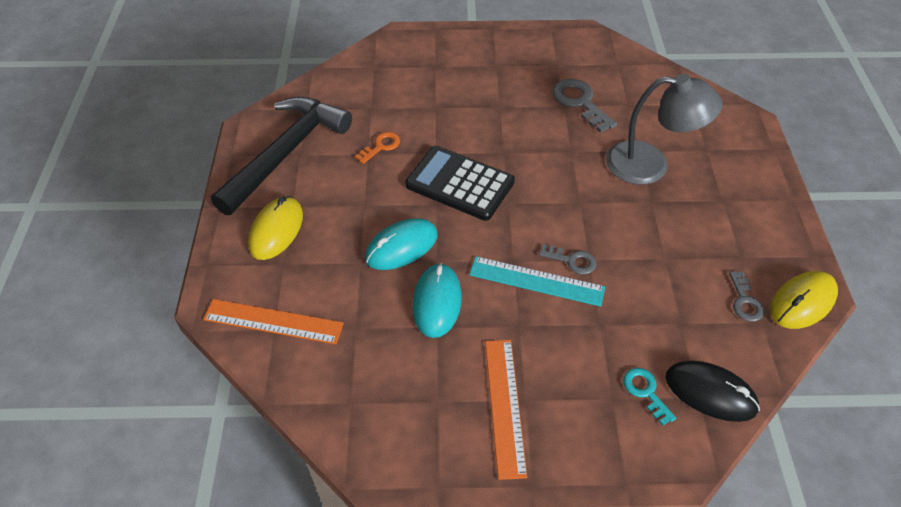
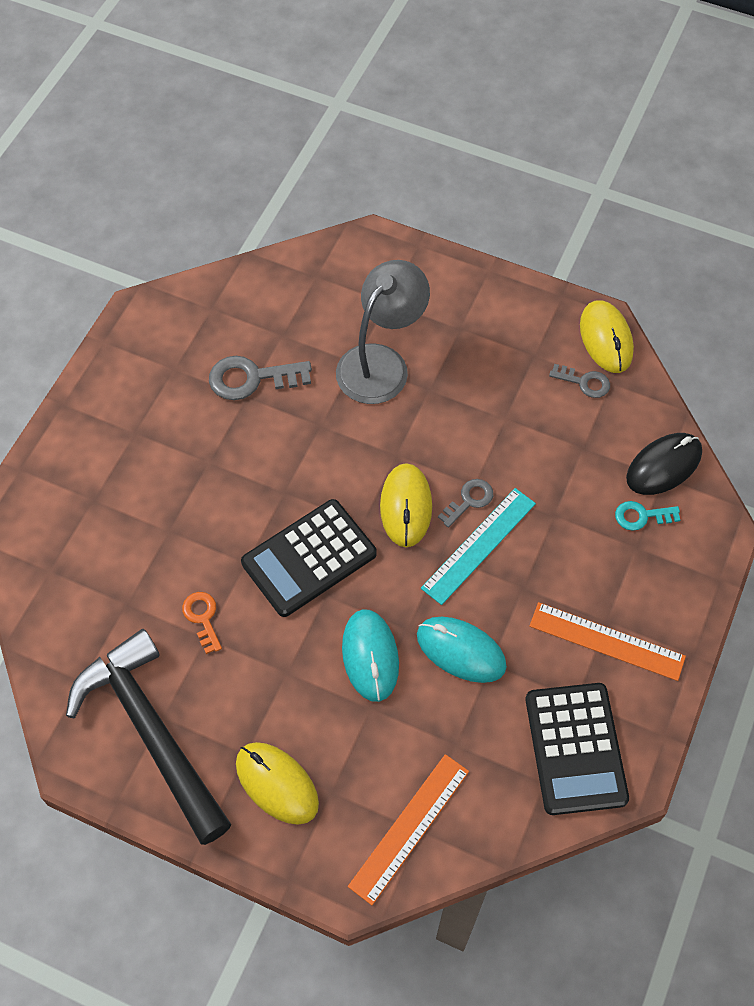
camera: 65 degrees left, 10 degrees up
none -> yellow mouse [380,463,432,547]
none -> black calculator [526,683,629,815]

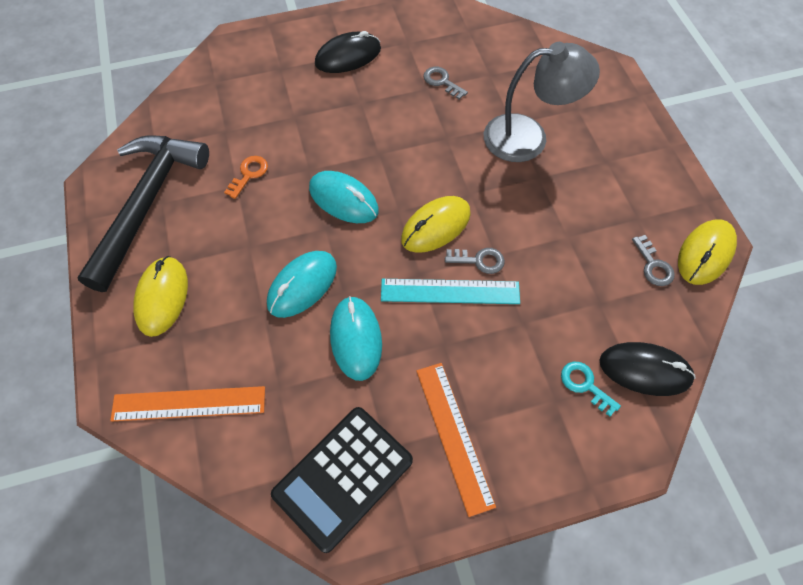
camera: 50 degrees right, 0 degrees up
grey key [209,356,312,400] -> grey key [423,67,468,100], size x0.60
black calculator [241,499,377,617] -> turquoise mouse [309,171,379,223]
none -> black mouse [315,31,381,73]

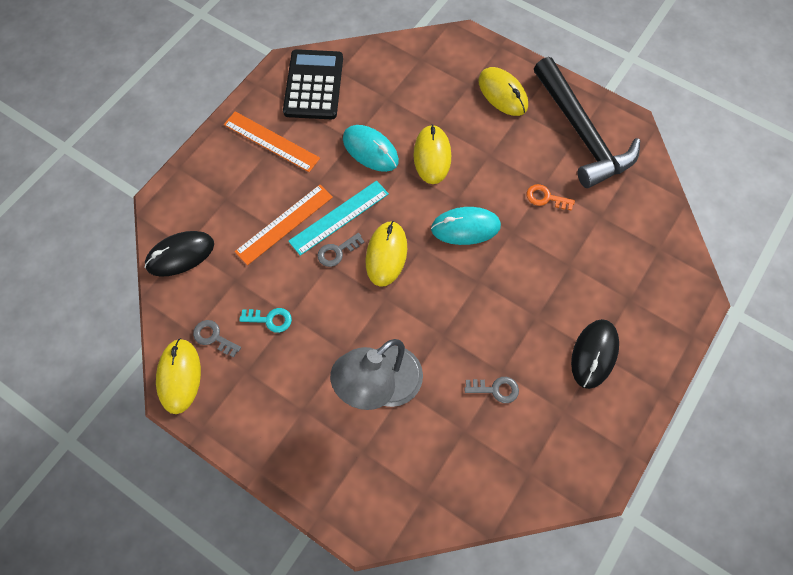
camera: 140 degrees right, 5 degrees up
orange ruler [110,386,265,422] -> orange ruler moved to [235,185,333,265]
orange key [224,156,268,199] -> orange key turned 120 degrees clockwise [527,184,575,211]
turquoise mouse [267,251,337,318] -> yellow mouse [413,124,451,184]
turquoise key [561,362,621,417] -> turquoise key moved to [239,308,292,333]

